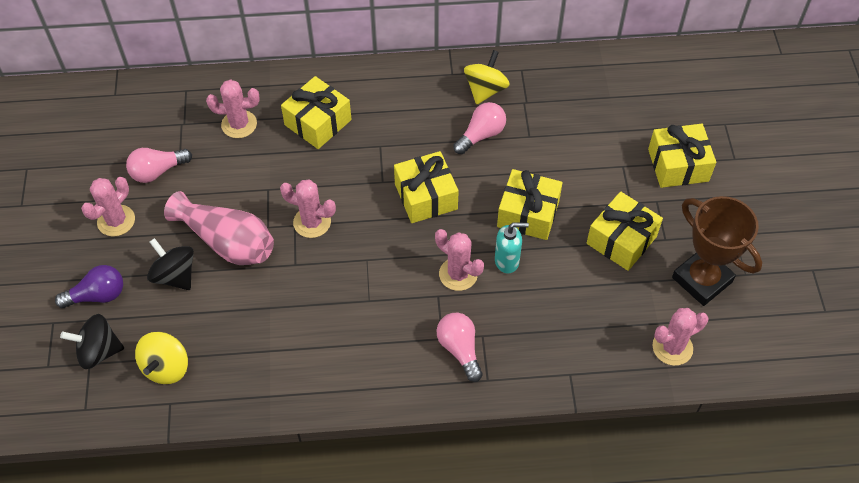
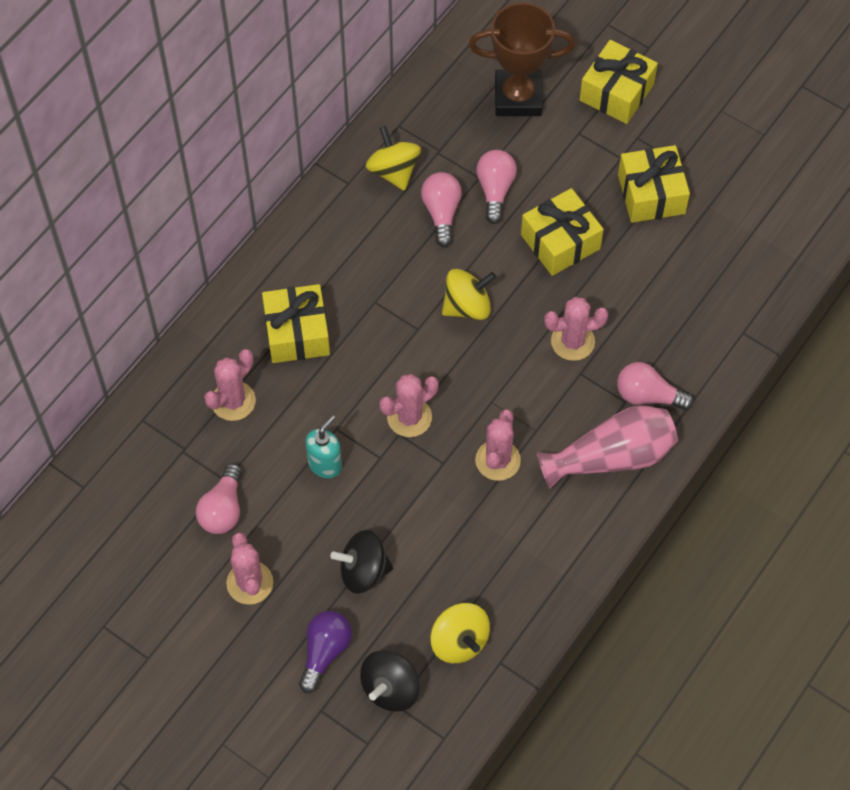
camera: 50 degrees left, 5 degrees up
pink vase [164,191,274,265] -> pink vase moved to [537,405,678,489]
yellow gift [394,151,459,223] -> yellow spinning top [442,269,496,320]
turquoise soap dispenser [495,222,529,274] -> turquoise soap dispenser moved to [306,415,342,478]
pink cactus [652,308,709,365] -> pink cactus moved to [475,409,521,481]
brown trophy [672,196,762,306] -> brown trophy moved to [469,2,575,116]
none -> pink light bulb [476,150,517,224]

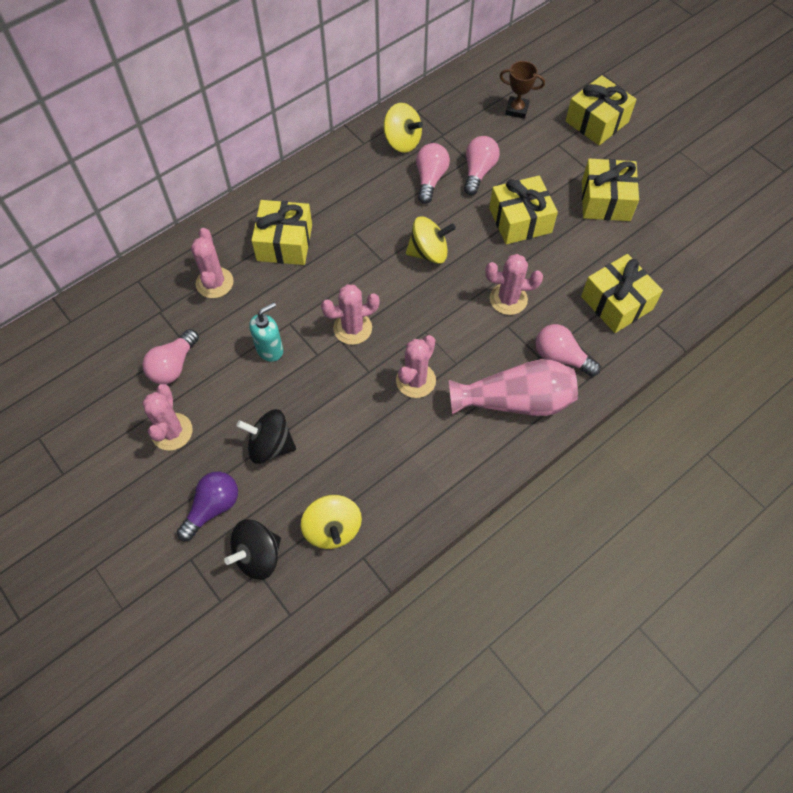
camera: 15 degrees right, 0 degrees up
pink cactus [204,349,256,421] -> pink cactus turned 60 degrees counterclockwise [191,228,234,298]
yellow spinning top [366,126,421,191] -> yellow spinning top turned 135 degrees clockwise [384,103,423,153]
brown trophy [469,2,575,116] -> brown trophy [500,61,545,119], size x0.54
none -> yellow gift [581,254,663,333]

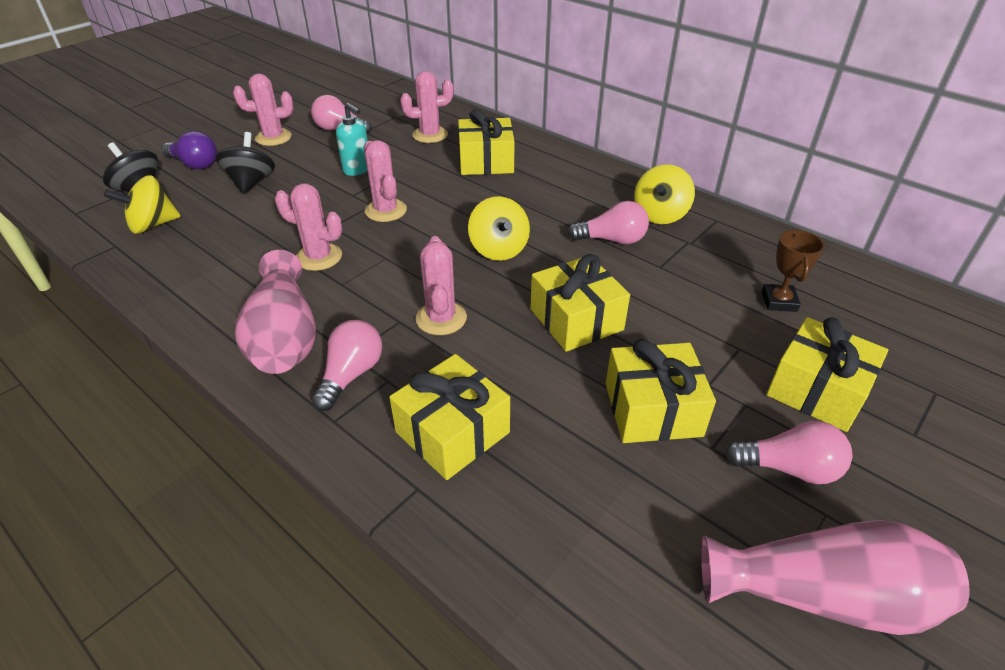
camera: 80 degrees right, 20 degrees down
pink light bulb [464,136,500,195] -> pink light bulb moved to [725,421,852,484]
none -> pink vase [701,520,970,635]

